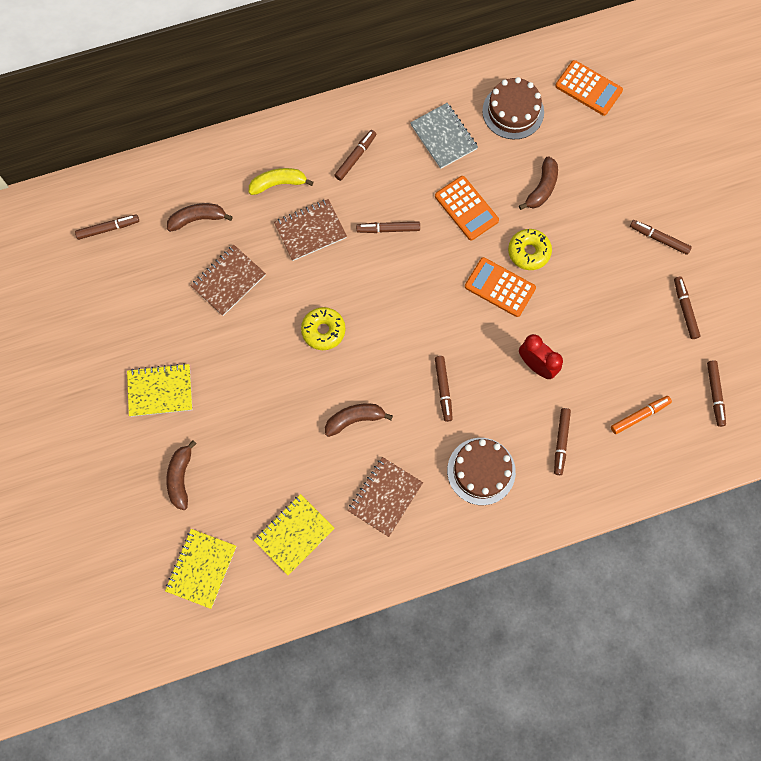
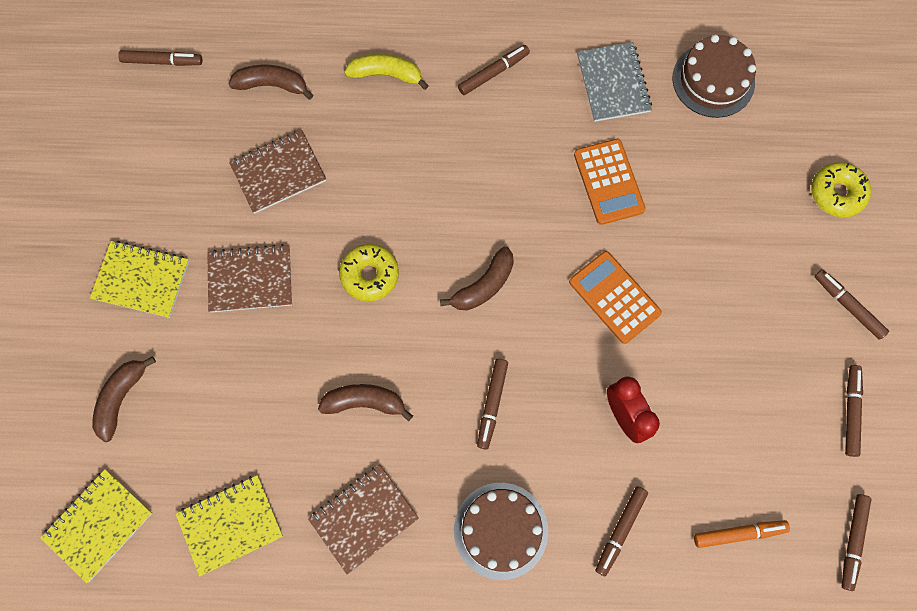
camera: 20 degrees right, 0 degrees up
brown notebook [274,199,347,261] -> brown notebook moved to [207,244,292,312]
brown marker [356,221,420,233] -> none
yellow donut [508,229,552,270] -> yellow donut moved to [811,162,871,218]
brown banana [519,156,558,210] -> brown banana moved to [440,246,514,310]
orange calculator [555,60,623,116] -> none

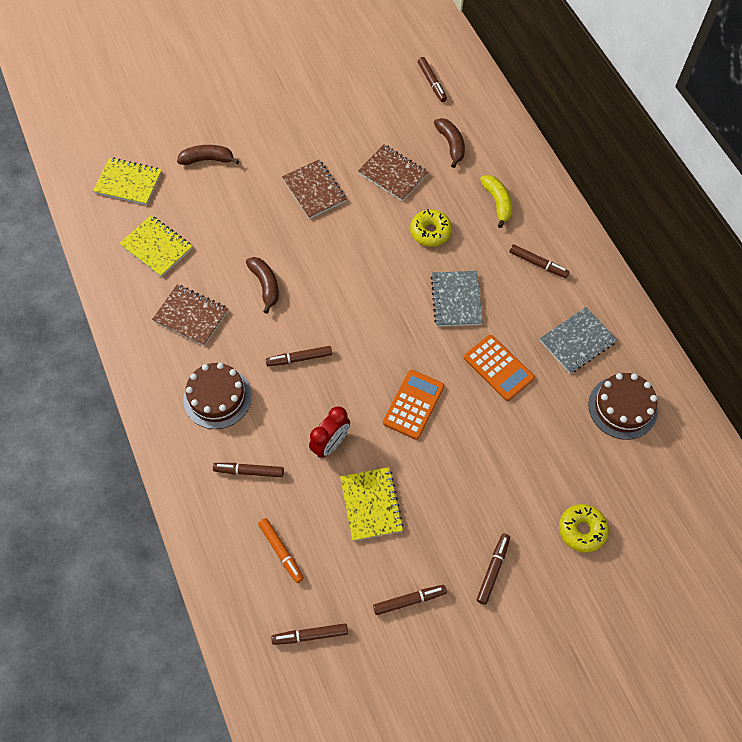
camera: 65 degrees right, 10 degrees down
yellow notebook [90,241,189,318] -> yellow notebook moved to [340,467,404,541]
yellow donut [339,244,399,301] -> yellow donut moved to [410,209,452,247]
brown banana [440,246,514,310] -> none
orange calculator [574,139,646,225] -> orange calculator turned 90 degrees counterclockwise [464,335,535,401]
none -> grey notebook [431,271,483,327]

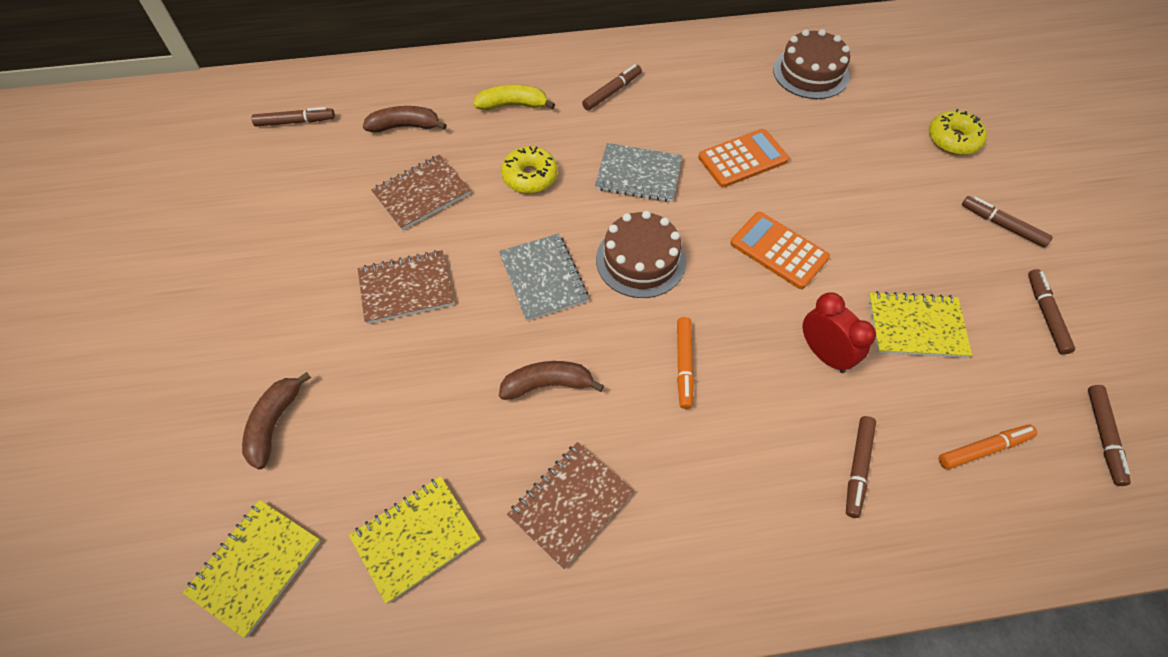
camera: 75 degrees left, 5 degrees down
brown cake [183,363,252,429] -> brown cake moved to [596,211,686,298]
brown marker [266,346,332,366] -> orange marker [677,317,694,409]
grey notebook [540,307,617,374] -> grey notebook moved to [499,233,589,321]

